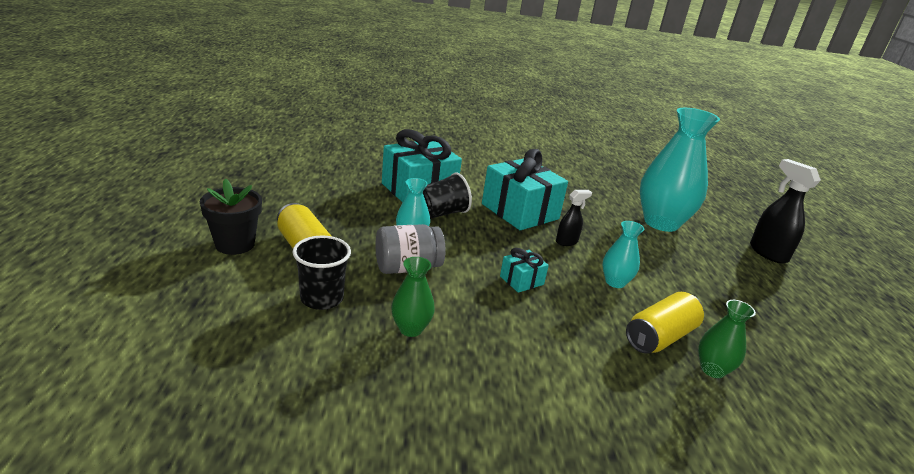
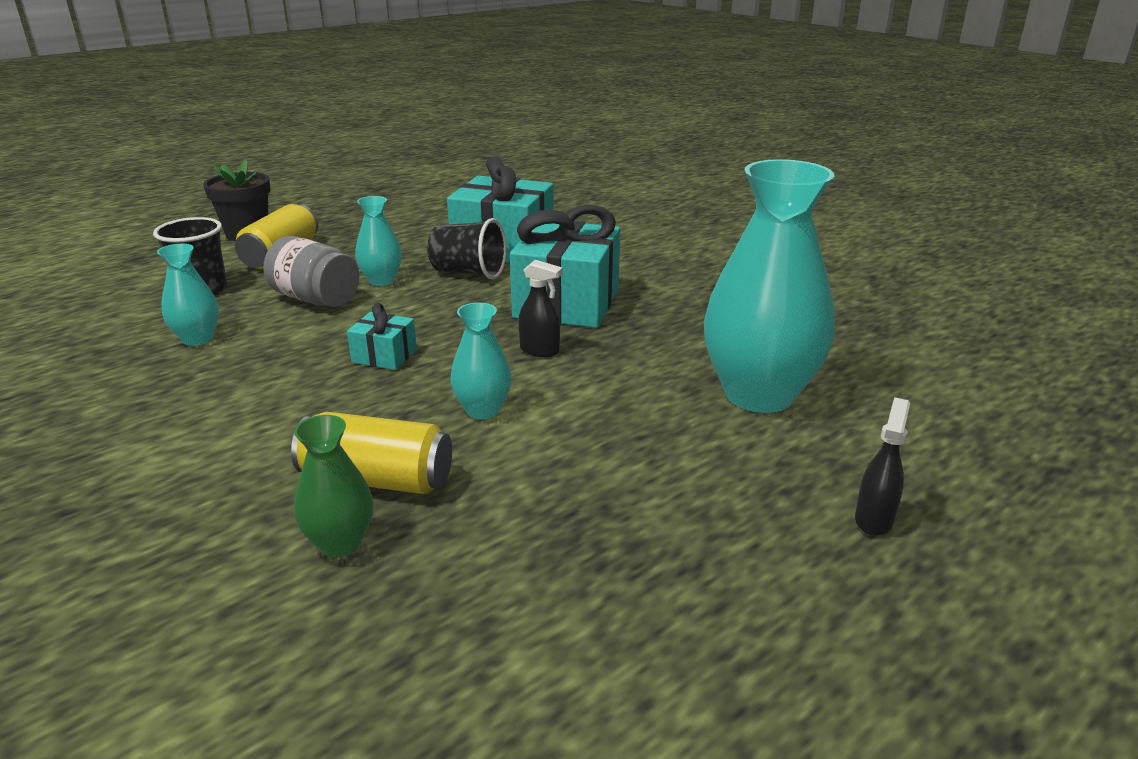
camera: 55 degrees right, 0 degrees up
green vase [391,257,435,337] -> turquoise vase [157,244,219,346]
black spray bottle [750,159,821,264] -> black spray bottle [855,397,910,536], size x0.57

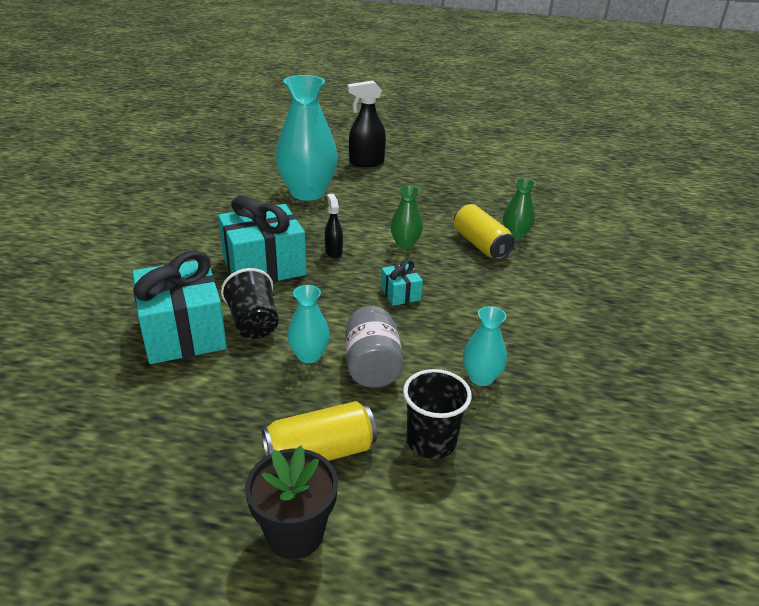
camera: 130 degrees left, 5 degrees up
turquoise vase [450,302,511,419] -> green vase [390,186,423,249]
black spray bottle [855,397,910,536] -> black spray bottle [347,80,386,167], size x1.75

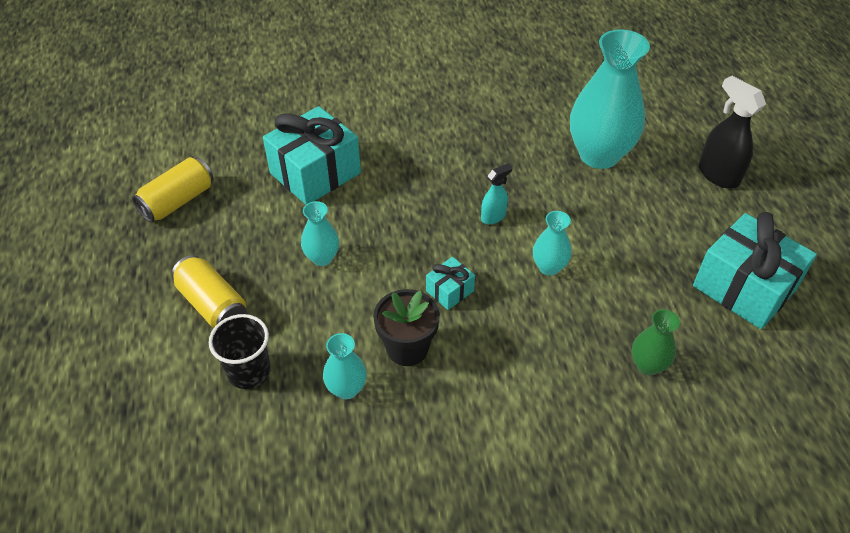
camera: 70 degrees right, 15 degrees up
turquoise gift [218,195,307,282] -> turquoise gift moved to [693,212,817,329]
black cup [221,268,279,339] -> none
black flower pot [245,446,338,559] -> black flower pot moved to [373,289,440,366]
black spray bottle [325,194,343,258] -> turquoise spray bottle [481,163,513,224]
grey jar [345,306,404,388] -> none
green vase [390,186,423,249] -> turquoise vase [533,211,572,276]
yellow can [454,204,515,259] -> yellow can moved to [132,157,213,223]

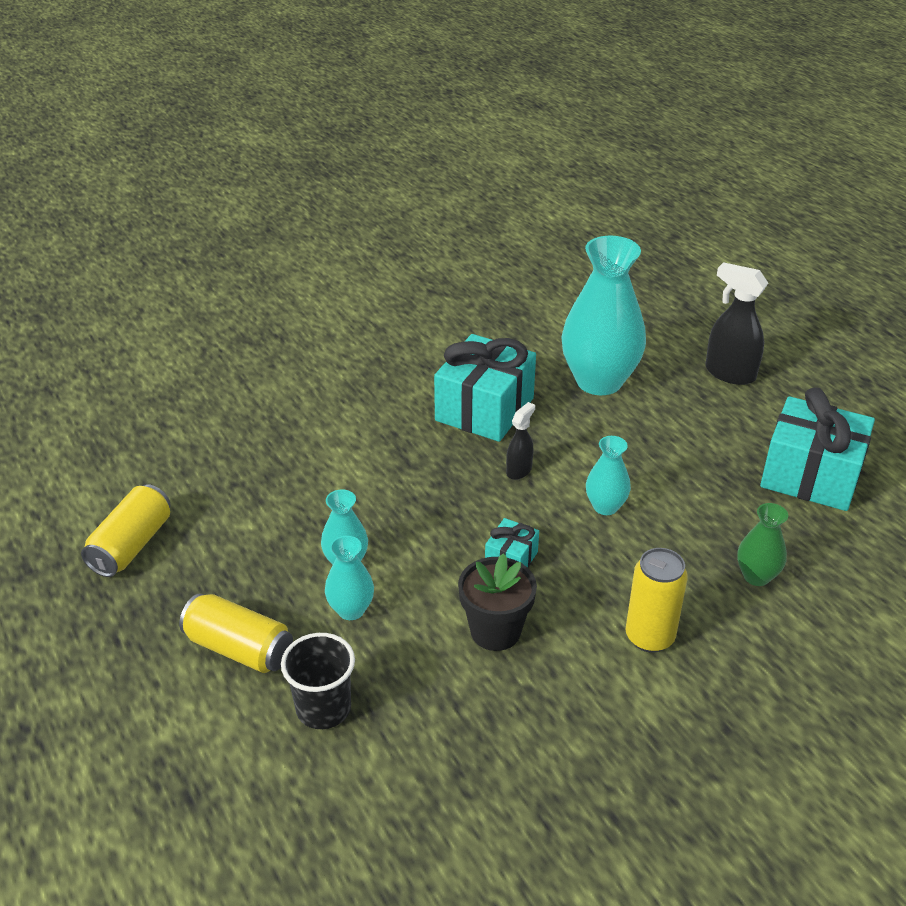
camera: 20 degrees left, 10 degrees down
turquoise gift [263,106,361,205] -> turquoise gift moved to [434,334,536,442]
turquoise vase [323,333,367,399] -> turquoise vase moved to [325,536,374,620]
turquoise spray bottle [481,163,513,224] -> black spray bottle [506,402,535,480]
none -> yellow can [626,548,688,653]

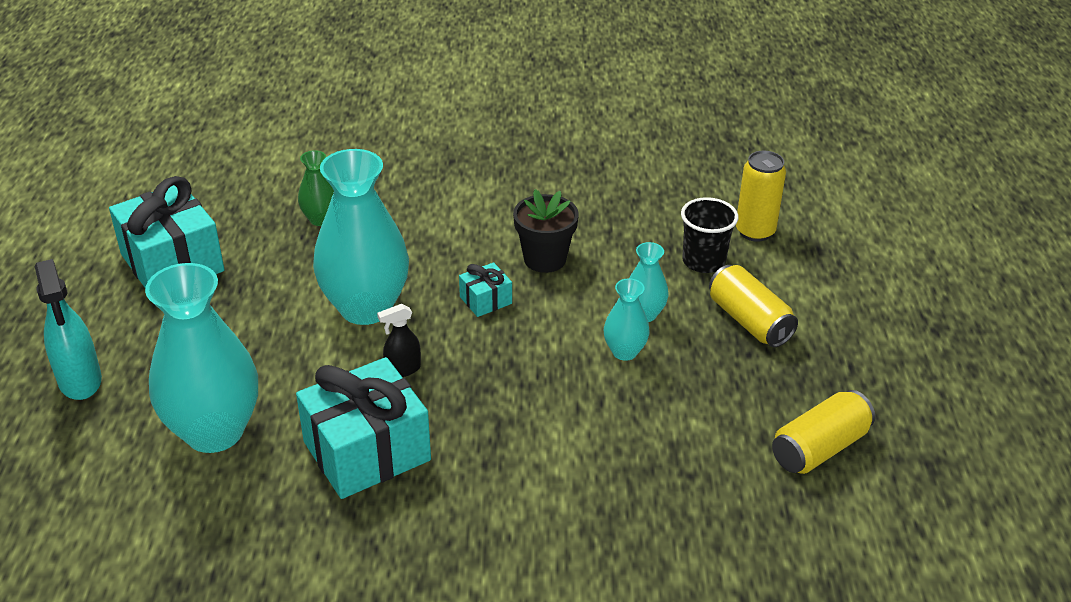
camera: 150 degrees left, 0 degrees up
turquoise vase [586,436,631,515] -> turquoise vase [313,149,409,325], size x2.12
yellow can [626,548,688,653] -> yellow can moved to [736,151,786,242]
black spray bottle [705,262,768,385] -> turquoise spray bottle [35,259,102,400]

